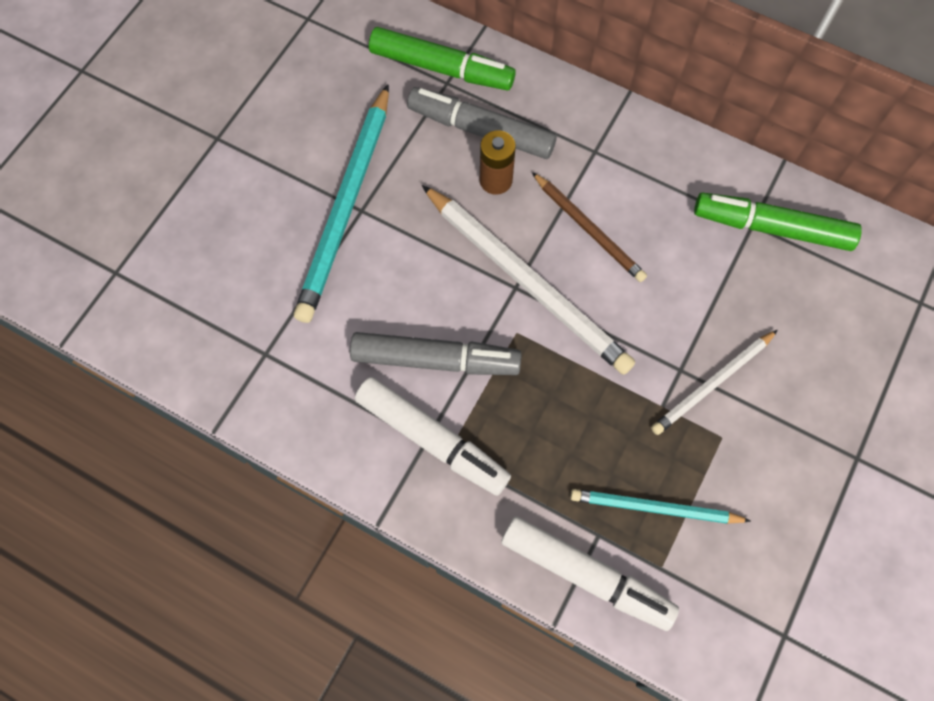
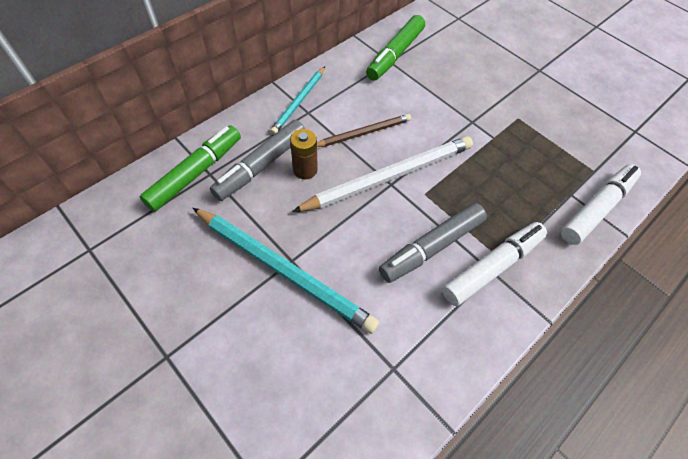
camera: 75 degrees left, 10 degrees down
grey marker [350,332,522,375] -> grey marker turned 150 degrees counterclockwise [379,203,487,283]
turquoise pencil [570,489,751,524] -> turquoise pencil moved to [270,67,325,135]
white pencil [651,330,778,435] -> none

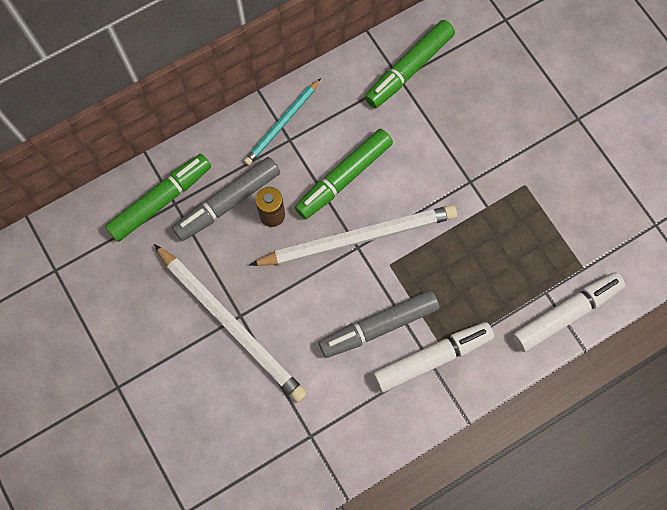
camera: 15 degrees right, 15 degrees up
turquoise pencil [193,208,379,334] -> white pencil [154,244,307,403]
brown pencil [317,114,411,147] -> green marker [295,129,393,219]

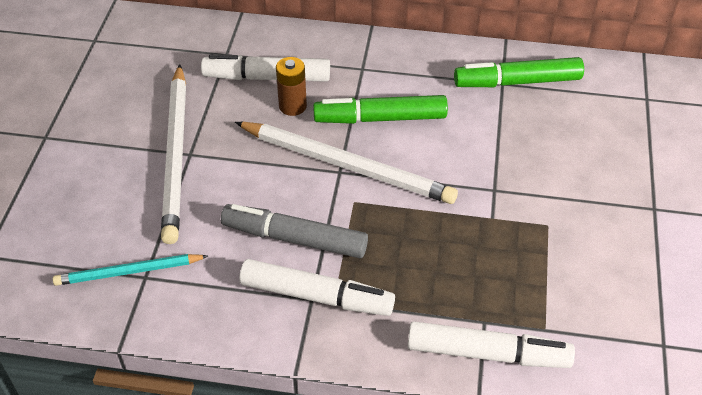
camera: 40 degrees right, 25 degrees down
green marker [105,154,211,242] -> none
grey marker [172,157,280,241] -> white marker [201,54,330,82]
turquoise pencil [244,78,321,166] -> turquoise pencil moved to [53,254,208,286]

